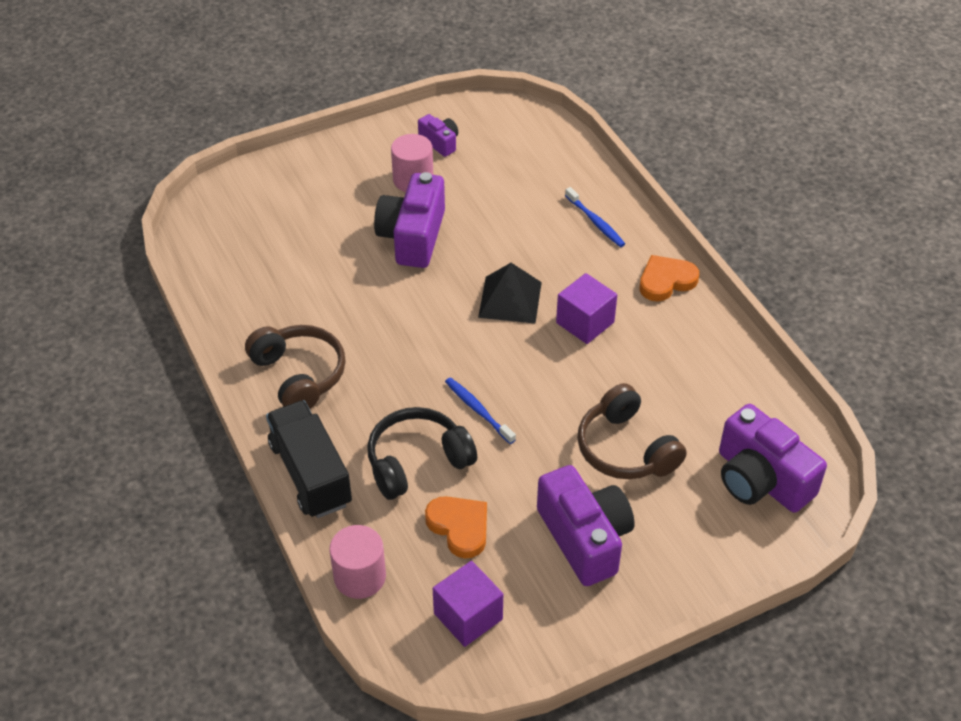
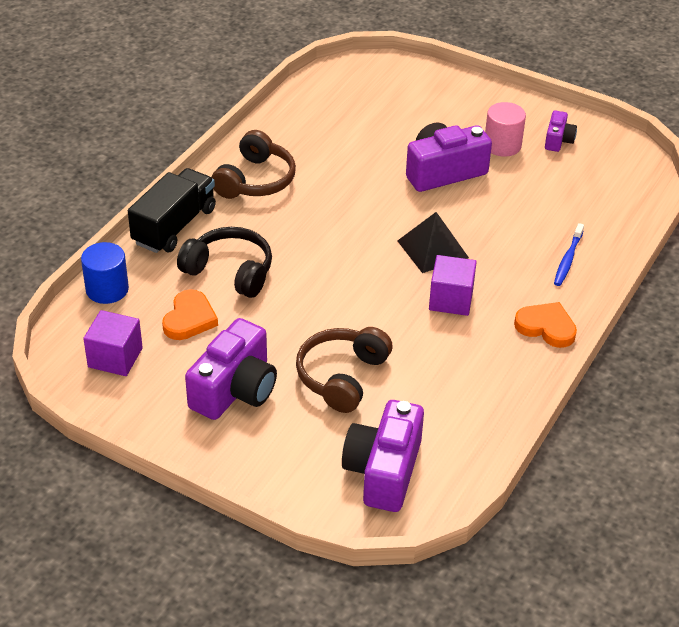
camera: 55 degrees right, 5 degrees down
pink cylinder [329,525,386,599] -> blue cylinder [81,242,129,304]
blue toothbrush [445,377,516,444] -> none

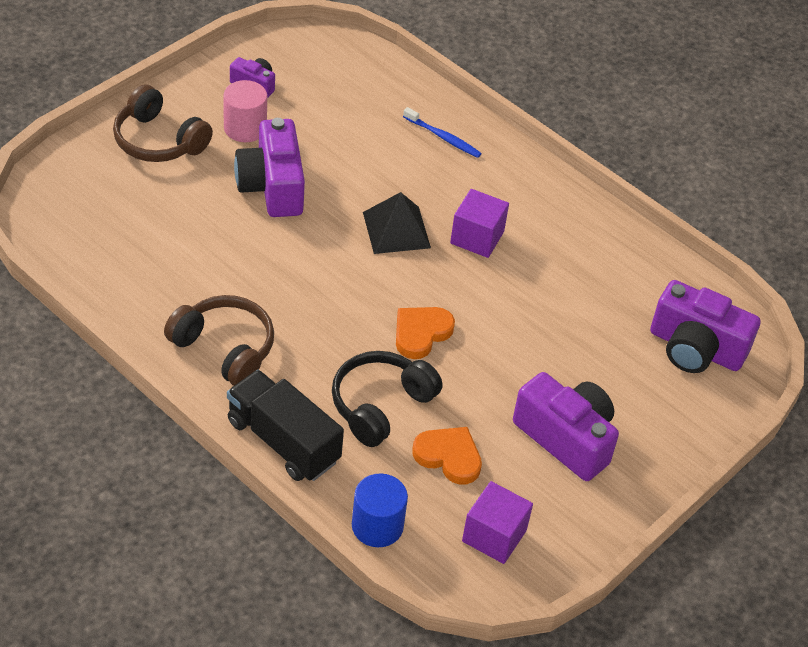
camera: 80 degrees left, 5 degrees up
brown headphones [296,327,392,413] -> brown headphones moved to [113,84,213,162]
orange heart [514,302,577,348] -> orange heart moved to [396,307,455,359]

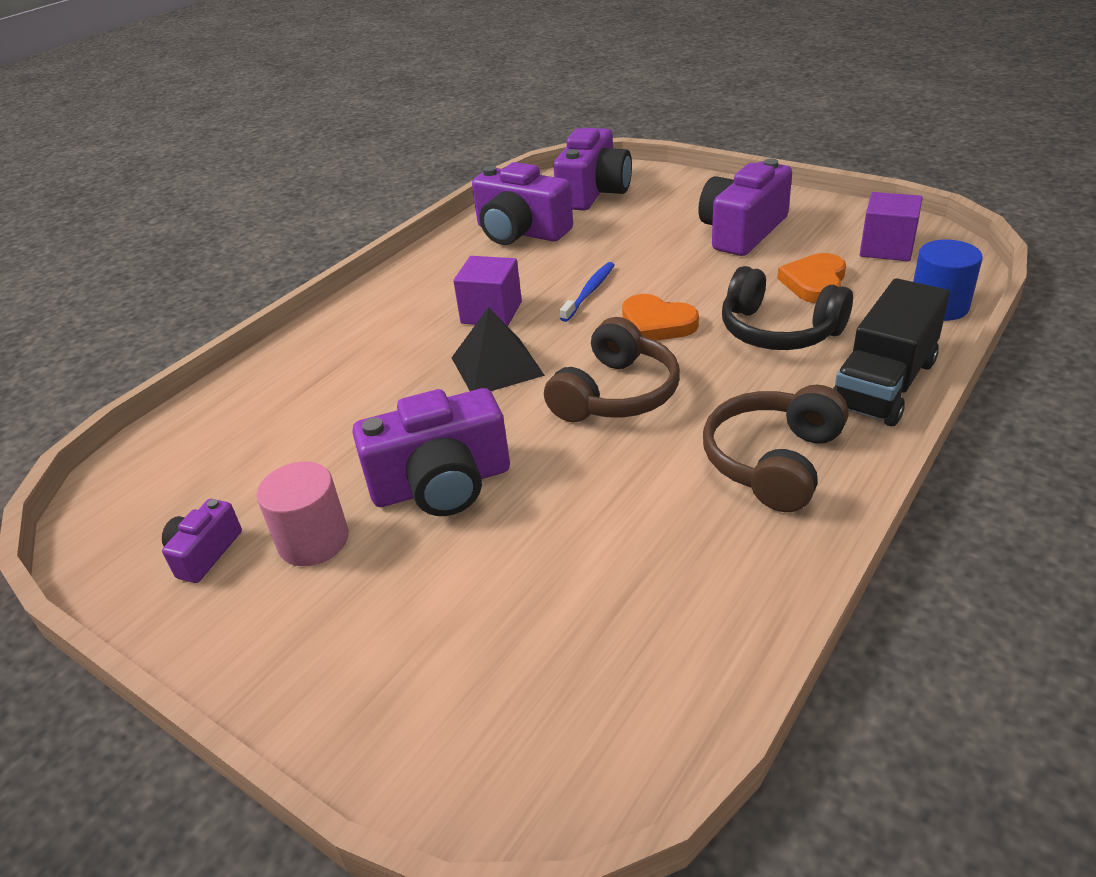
camera: 90 degrees left, 10 degrees down
brown headphones [113,84,213,162] -> brown headphones moved to [544,317,680,422]
blue toothbrush [403,107,482,158] -> blue toothbrush moved to [560,262,614,322]
none -> purple camera [472,162,573,245]

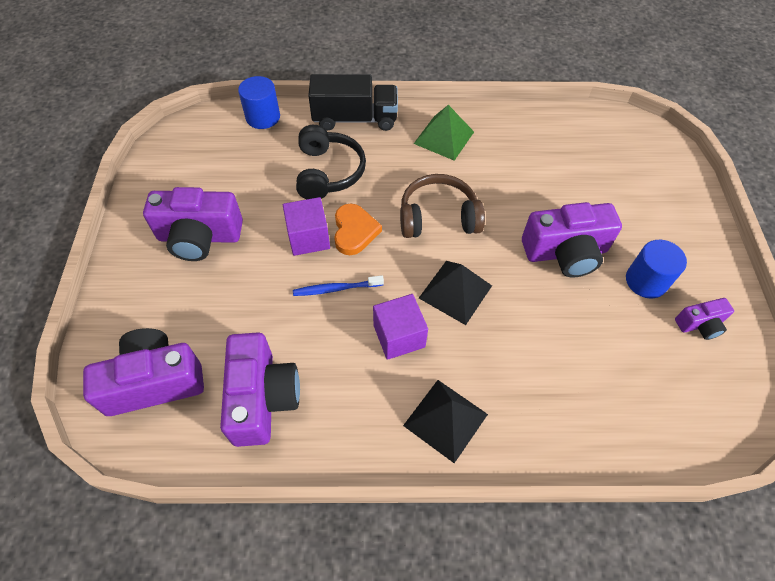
camera: 130 degrees left, 20 degrees up
pink cylinder [256,462,349,566] -> blue cylinder [626,240,687,299]
purple camera [352,388,510,516] -> purple camera turned 135 degrees clockwise [522,202,622,278]
brown headphones [703,385,848,512] -> green pyramid [414,105,474,161]
orange heart [777,253,846,303] -> none
purple cube [860,192,923,261] -> purple cube moved to [283,197,330,256]
none -> black pyramid [403,380,488,463]

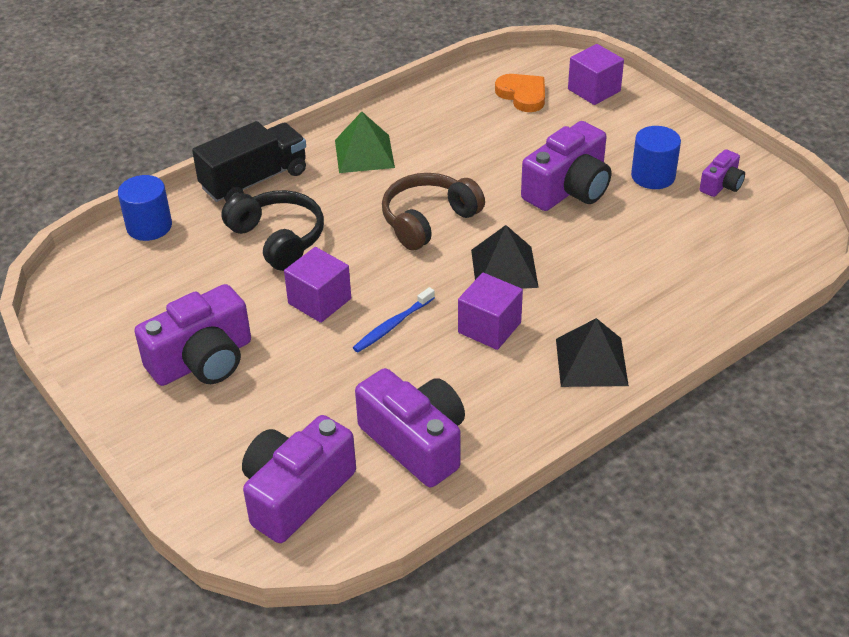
camera: 35 degrees left, 15 degrees down
orange heart [334,203,382,255] -> orange heart moved to [495,74,545,112]
none -> purple cube [568,44,624,105]

